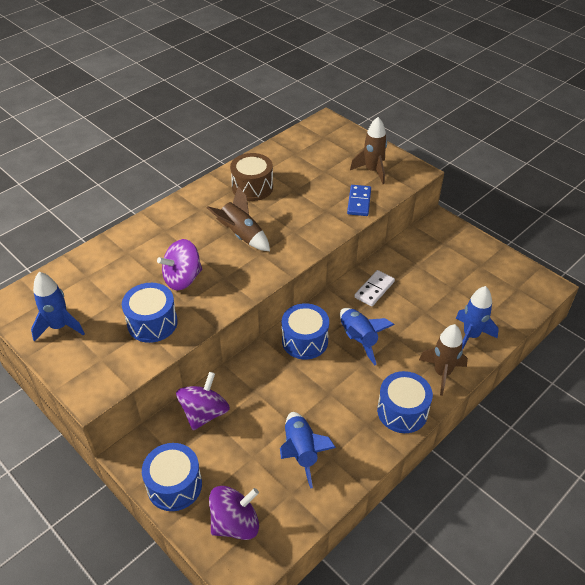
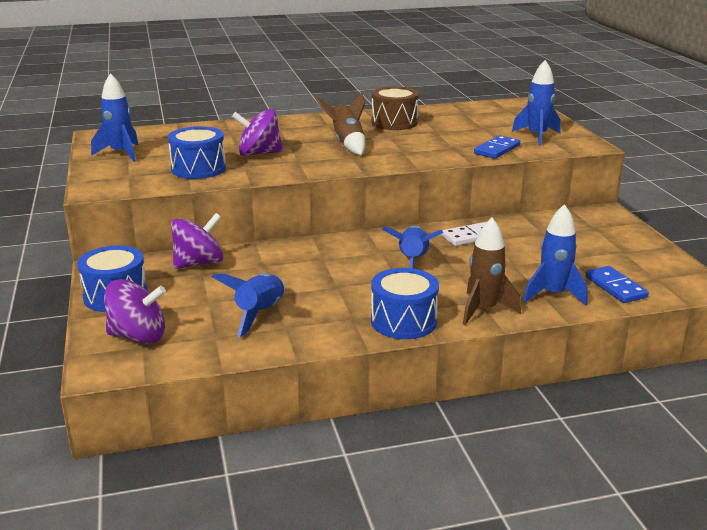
camera: 30 degrees right, 20 degrees down
blue drum [282,303,329,360] -> none
brown rocket [350,117,387,184] -> blue rocket [512,60,560,146]
none -> blue domino [585,266,649,303]

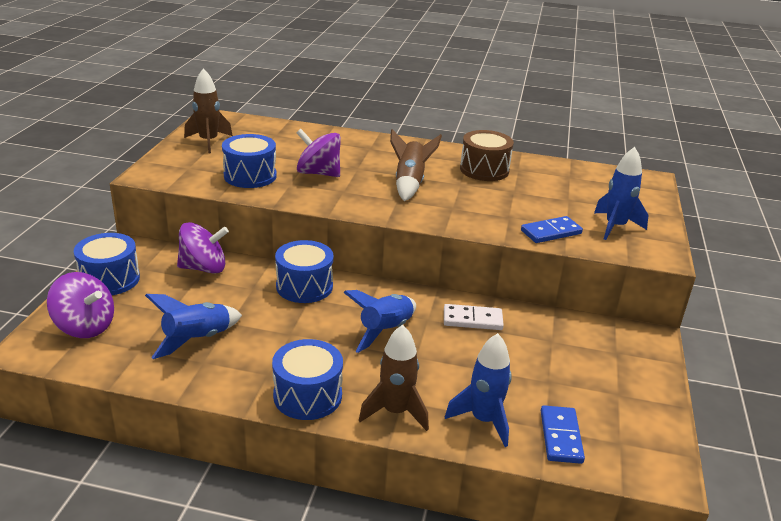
camera: 25 degrees right, 5 degrees up
blue rocket [91,73,139,162] -> brown rocket [184,68,233,153]
none -> blue drum [275,240,334,303]

